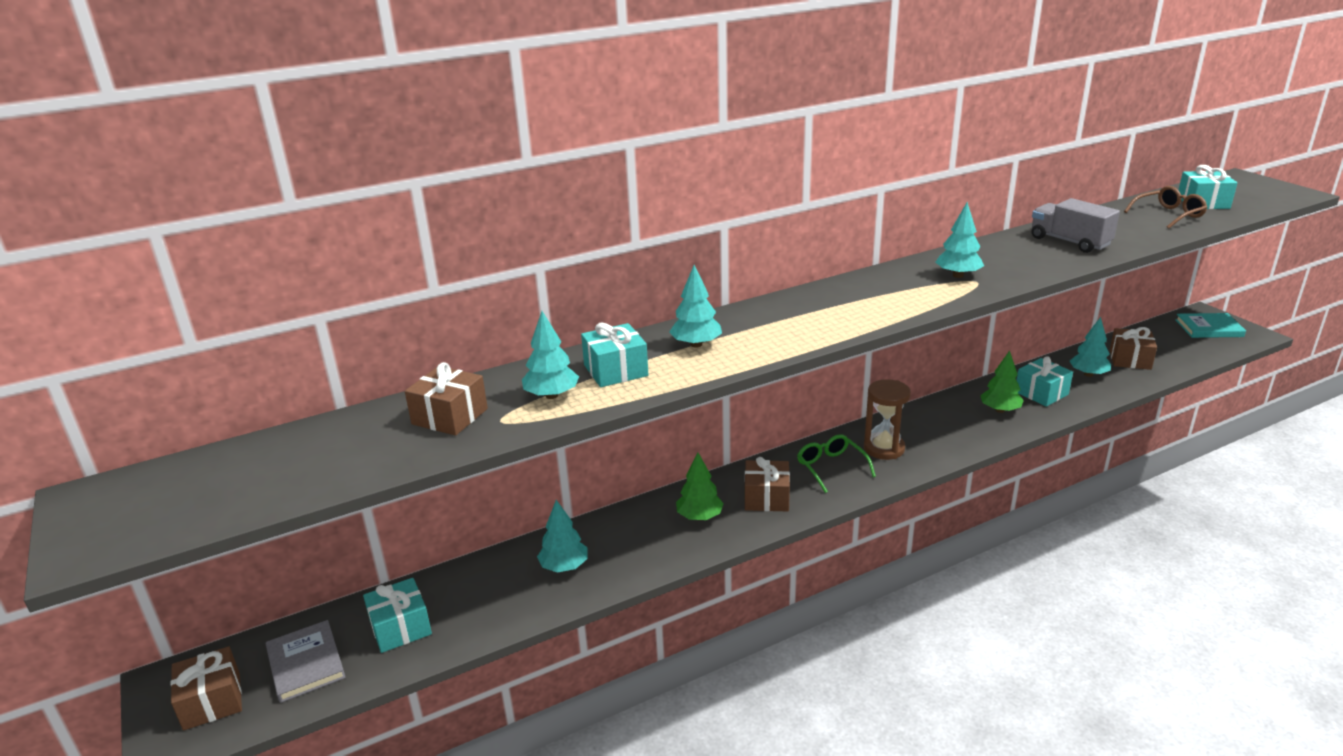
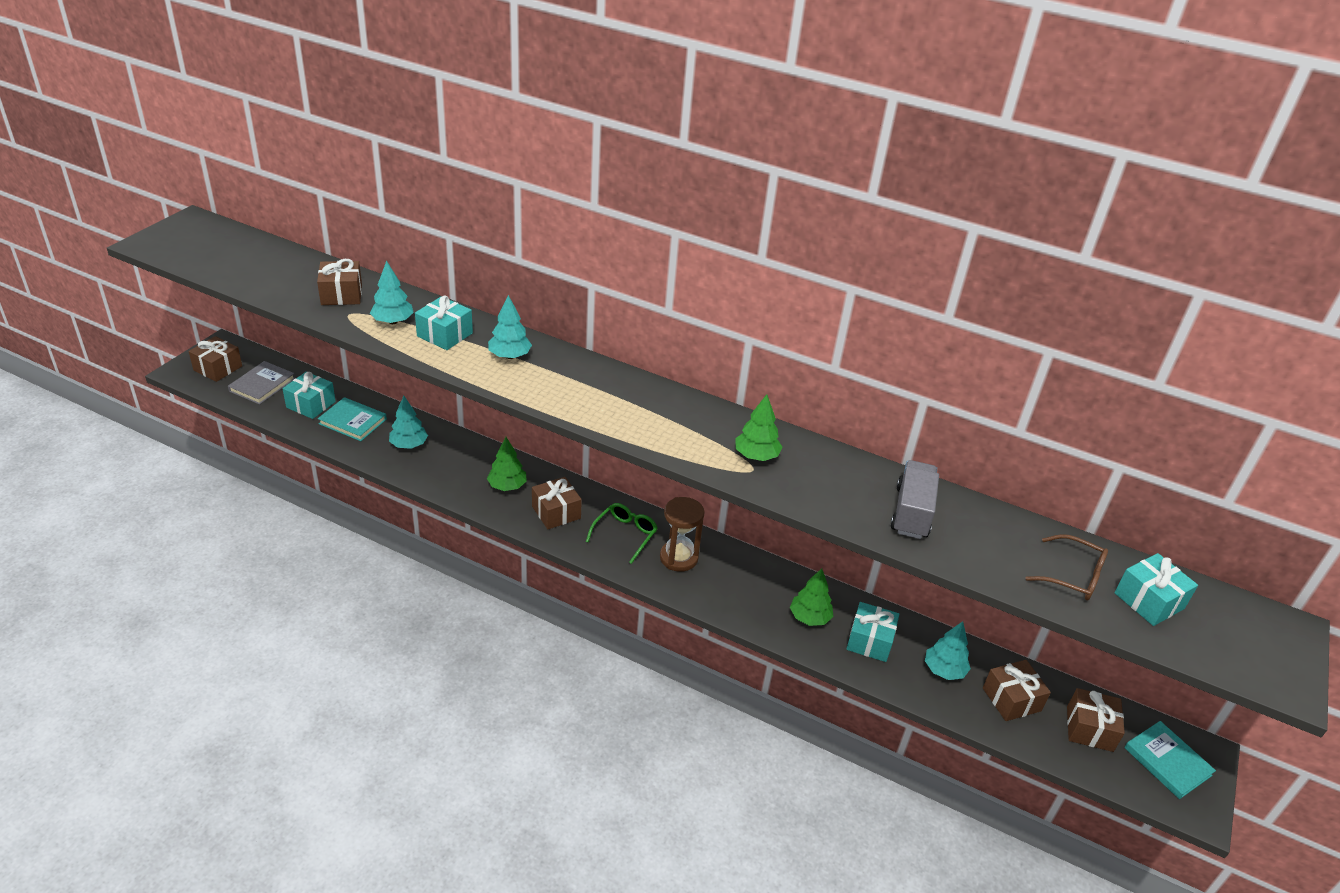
camera: 50 degrees right, 10 degrees up
turquoise tree [935,202,984,278] -> green tree [735,394,782,461]
none -> turquoise book [318,397,387,441]
none -> brown gift [1067,688,1125,752]

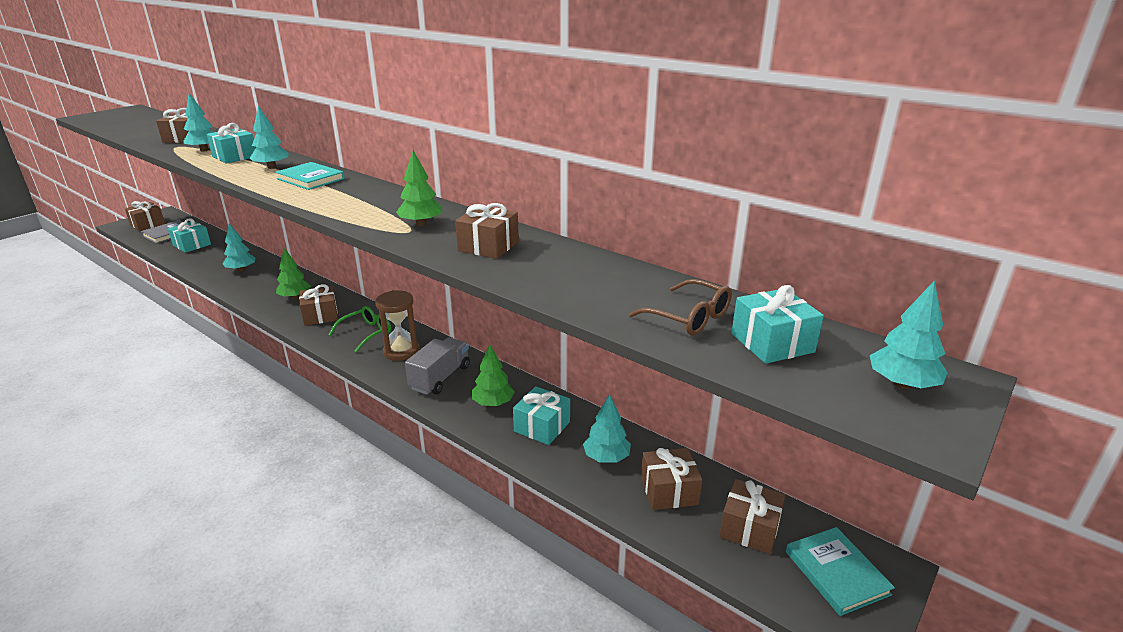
camera: 15 degrees right, 10 degrees down
turquoise book [318,397,387,441] -> turquoise book moved to [275,162,345,190]
grey truck [891,460,939,539] -> grey truck moved to [405,337,470,395]
none -> brown gift [455,203,519,259]
none -> turquoise tree [870,280,948,389]

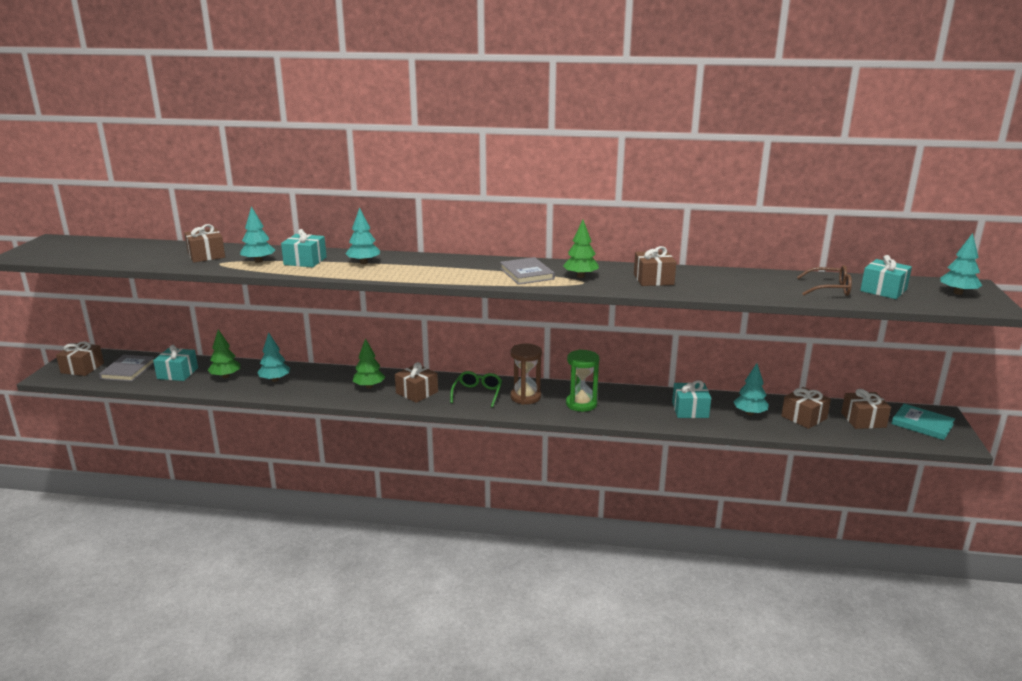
camera: 30 degrees left, 5 degrees down
turquoise book [275,162,345,190] -> none
grey truck [405,337,470,395] -> green hourglass [566,349,600,412]
green tree [472,344,514,407] -> green tree moved to [208,329,240,378]
none -> grey book [500,257,555,285]

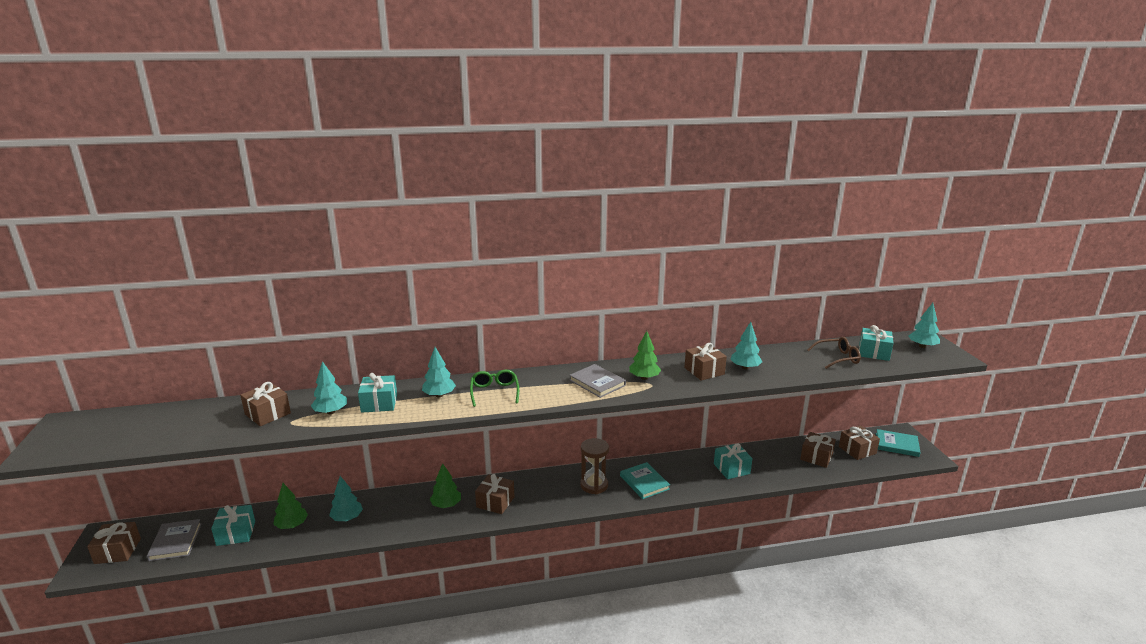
camera: 20 degrees left, 0 degrees up
green glasses [450,371,502,407] -> green glasses moved to [470,370,519,407]
green hourglass [566,349,600,412] -> turquoise book [620,462,670,499]
turquoise tree [733,363,769,415] -> turquoise tree moved to [730,322,762,370]

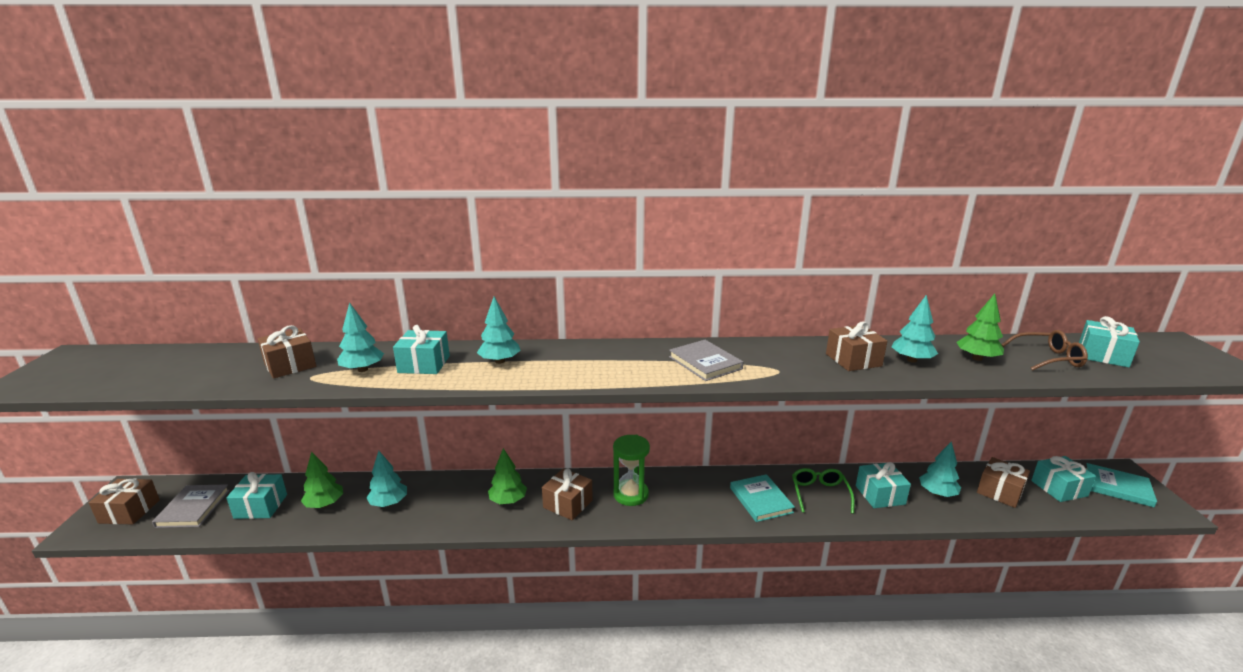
camera: 10 degrees right, 0 degrees up
green glasses [470,370,519,407] -> green glasses moved to [792,468,855,514]
brown hourglass [580,438,609,494] -> none
green tree [629,331,661,380] -> green tree moved to [957,294,1004,361]
brown gift [839,426,880,460] -> turquoise gift [1031,456,1096,502]
turquoise tree [908,303,940,348] -> turquoise tree moved to [919,441,961,497]
none -> green hourglass [613,435,650,506]

